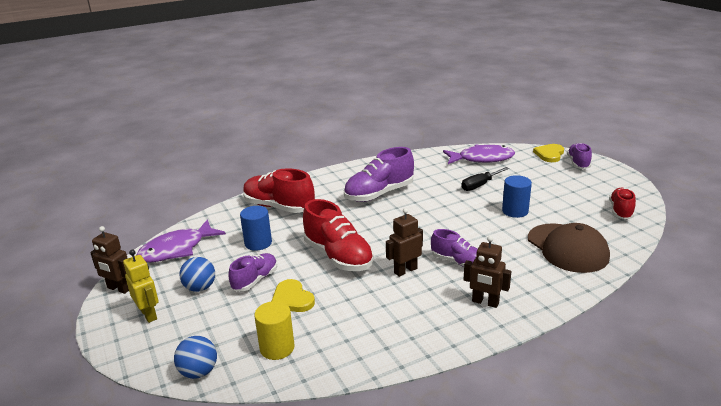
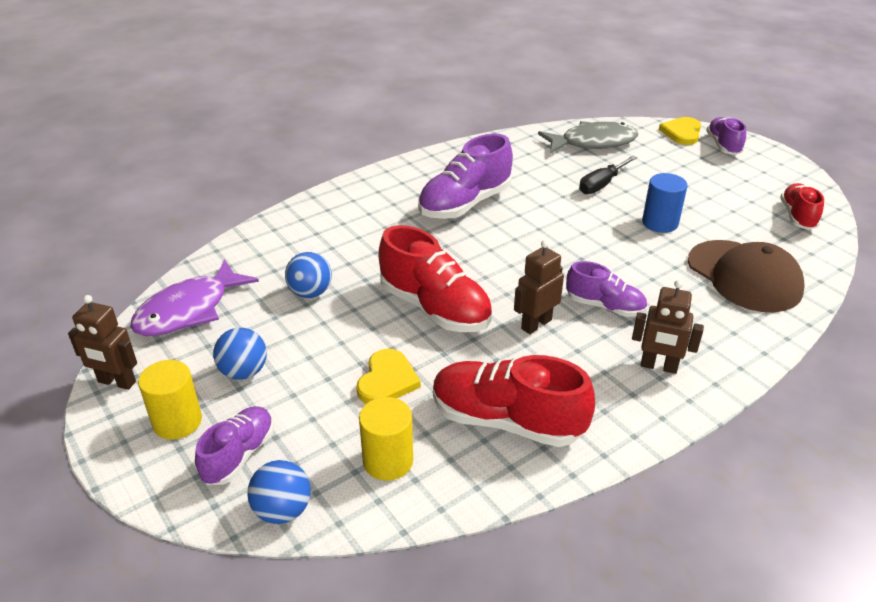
camera: 10 degrees left, 10 degrees up
yellow robot [123,250,159,323] -> yellow cylinder [138,360,202,440]
purple shoe [228,253,277,291] -> purple shoe moved to [195,406,274,485]
blue cylinder [240,206,272,251] -> blue ball [285,252,332,298]
red shoe [243,168,315,213] -> red shoe moved to [433,355,595,447]
yellow heart [272,279,315,312] -> yellow heart turned 120 degrees counterclockwise [356,349,421,404]
purple fish [443,145,515,164] -> grey fish [538,121,638,154]

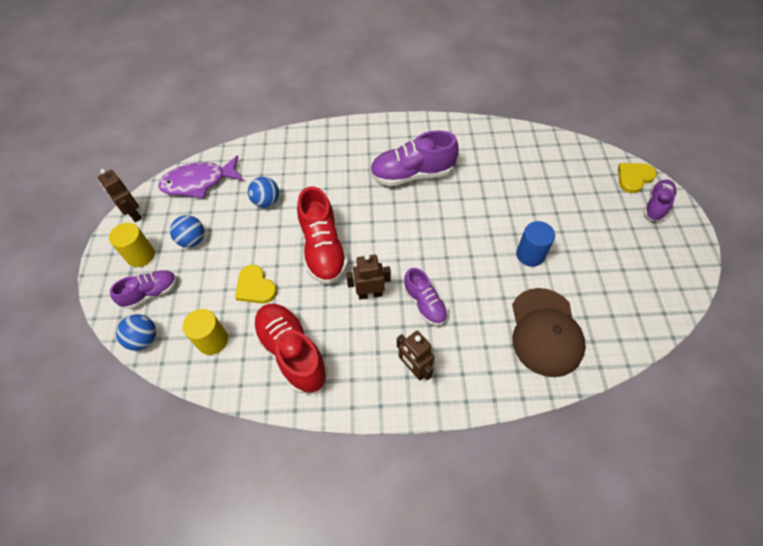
camera: 35 degrees right, 20 degrees up
yellow heart [356,349,421,404] -> yellow heart turned 90 degrees clockwise [235,265,277,304]
grey fish [538,121,638,154] -> none
black screwdriver [579,156,637,194] -> none
red shoe [780,183,824,230] -> none

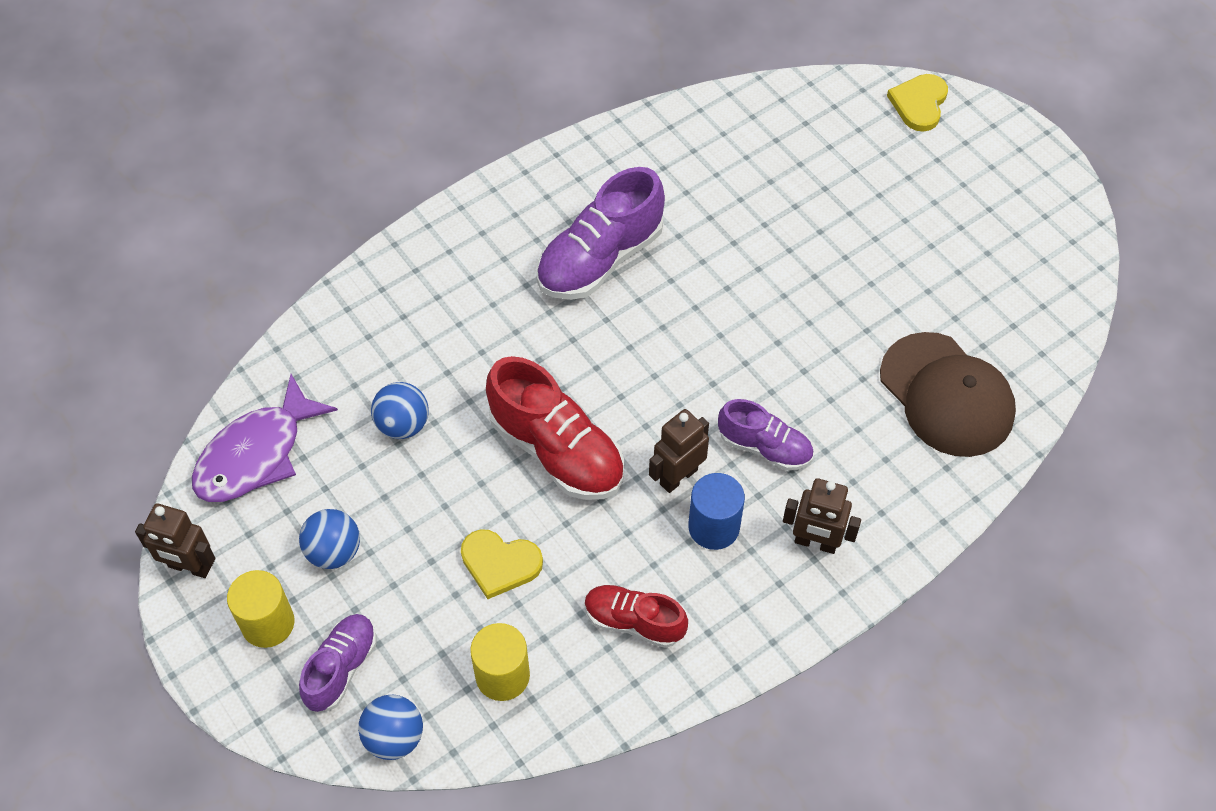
camera: 35 degrees left, 0 degrees up
red shoe [253,304,328,394] -> red shoe [585,584,688,648], size x0.60
blue cylinder [516,221,555,267] -> blue cylinder moved to [688,473,745,550]
purple shoe [643,180,677,221] -> none

